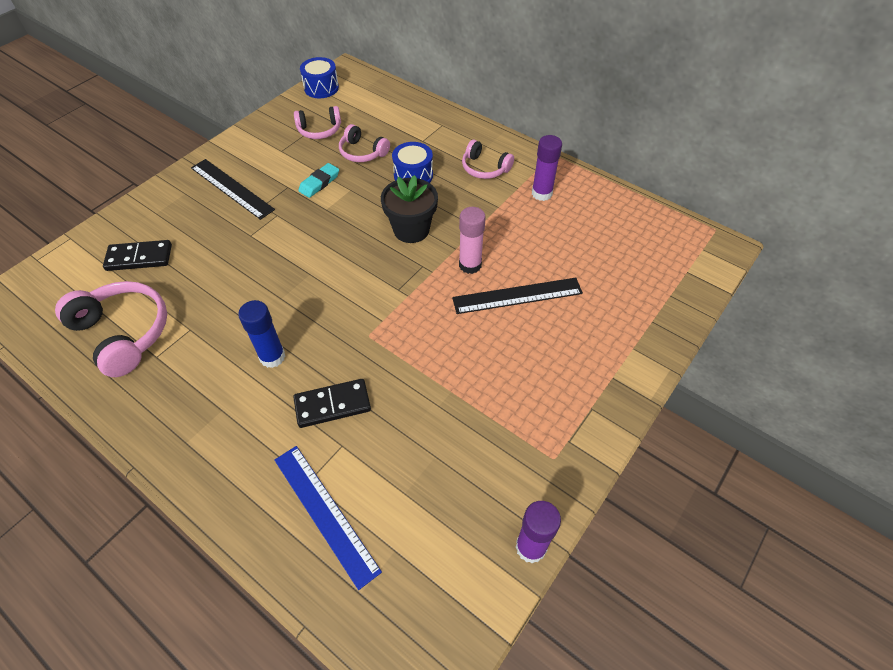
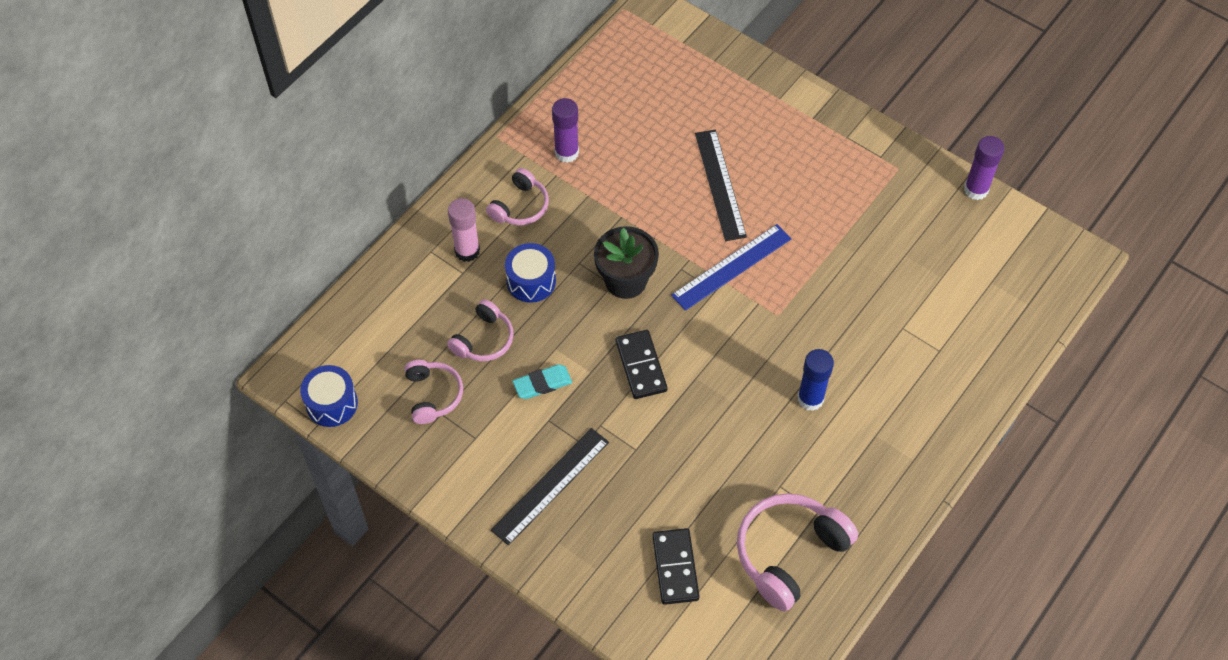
camera: 90 degrees left, 5 degrees up
blue ruler [274,446,382,590] -> blue ruler moved to [671,224,791,311]
black domino [293,379,371,428] -> black domino moved to [616,330,667,399]
turquoise eraser [298,163,339,198] -> turquoise eraser turned 60 degrees counterclockwise [512,364,572,399]
pink glue stick [459,207,486,274] -> pink glue stick moved to [448,198,480,262]

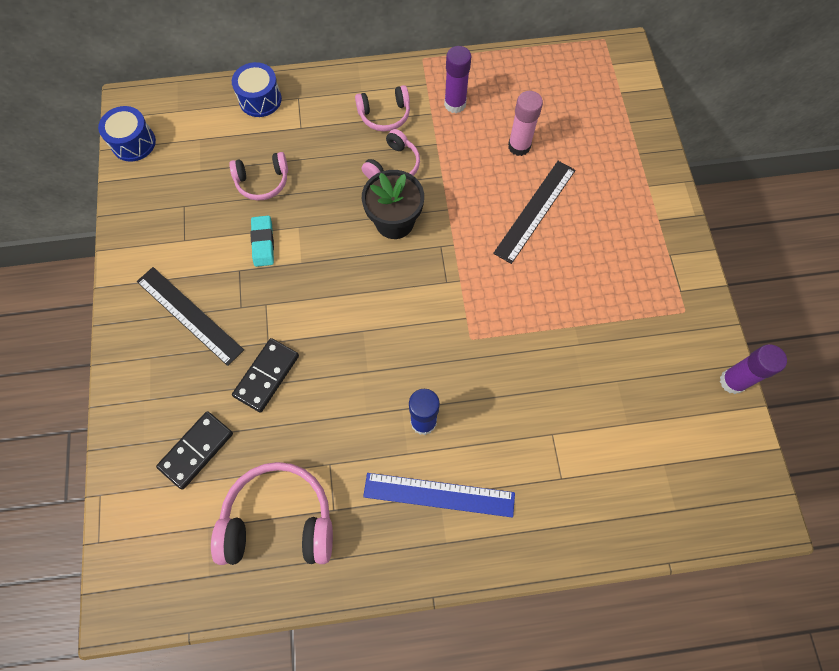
camera: 45 degrees right, 10 degrees up
pink headphones [404,360,463,424] -> pink headphones moved to [362,129,420,179]
pink glue stick [448,198,480,262] -> pink glue stick moved to [508,91,543,156]
black ruler [491,428,609,545] -> black ruler turned 45 degrees clockwise [137,267,244,366]
blue drum [505,243,556,303] -> blue drum moved to [232,62,282,117]
turquoise eraser [512,364,572,399] -> turquoise eraser turned 60 degrees clockwise [250,216,274,267]
black domino [616,330,667,399] -> black domino moved to [232,338,299,413]
blue ruler [671,224,791,311] -> blue ruler moved to [363,473,515,518]

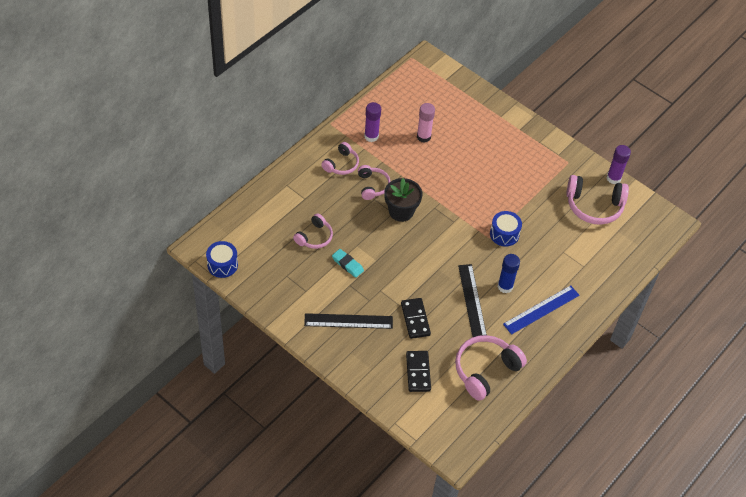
camera: 45 degrees left, 15 degrees down
blue drum [232,62,282,117] -> blue drum moved to [490,211,522,246]
black ruler [493,161,576,264] -> black ruler moved to [458,264,487,337]
none -> pink headphones [566,175,629,225]

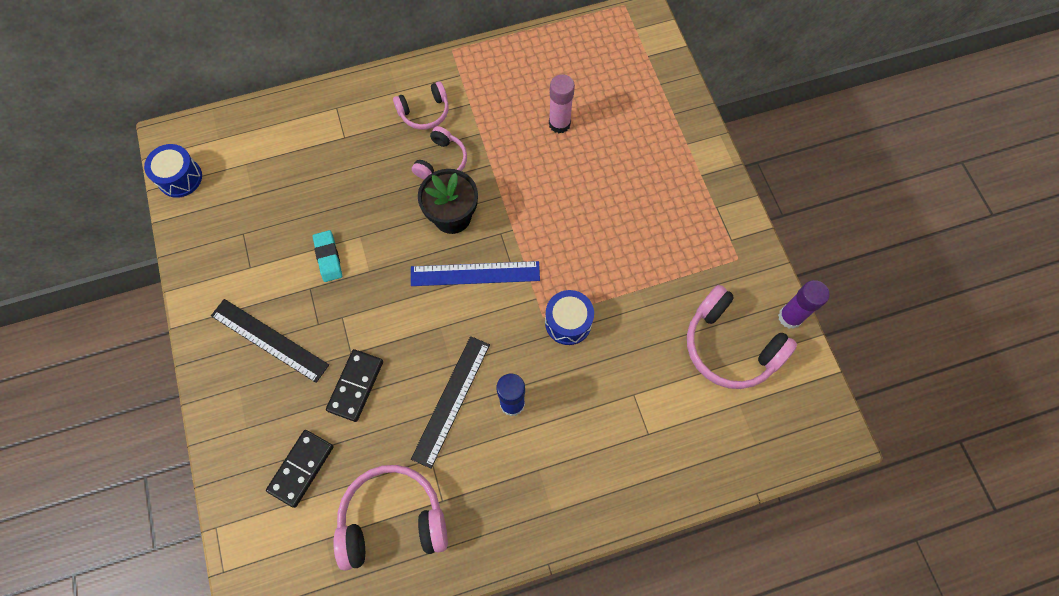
camera: 35 degrees right, 15 degrees up
pink headphones [293,213,333,249] -> none
purple glue stick [364,102,381,142] -> none
blue ruler [503,285,579,335] -> blue ruler moved to [411,261,540,286]

